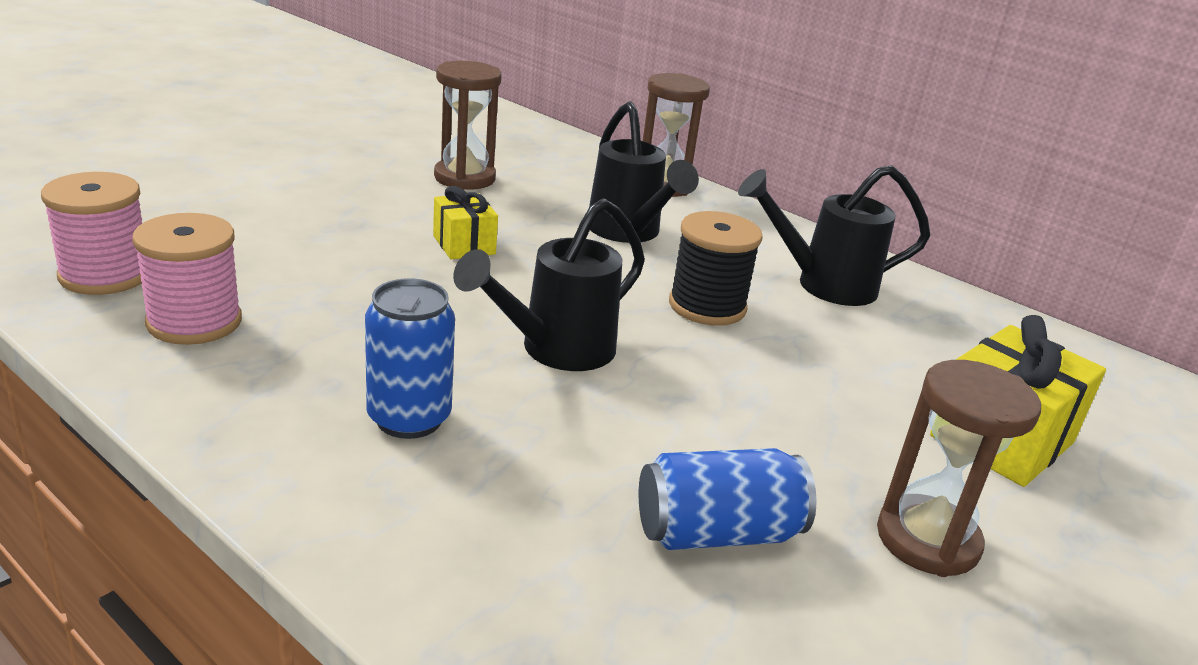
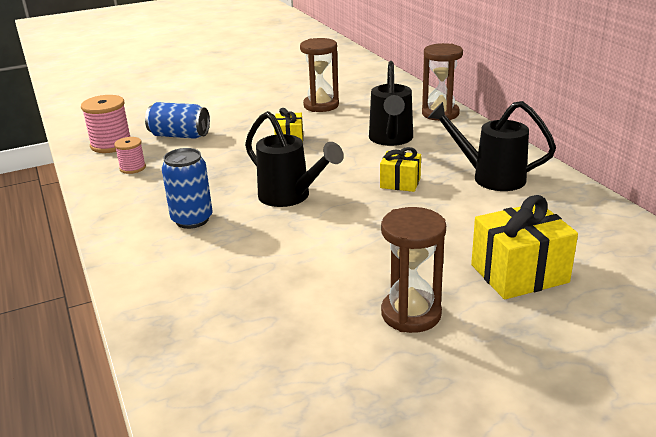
camera: 30 degrees right, 0 degrees up
pink spool [132,213,242,345] -> pink spool [114,137,146,174], size x0.59
black watering can [453,198,645,371] -> black watering can turned 120 degrees counterclockwise [245,111,344,207]
blue can [639,448,817,550] -> blue can moved to [145,102,210,139]
black spool [669,211,763,326] -> yellow gift [380,147,421,192]

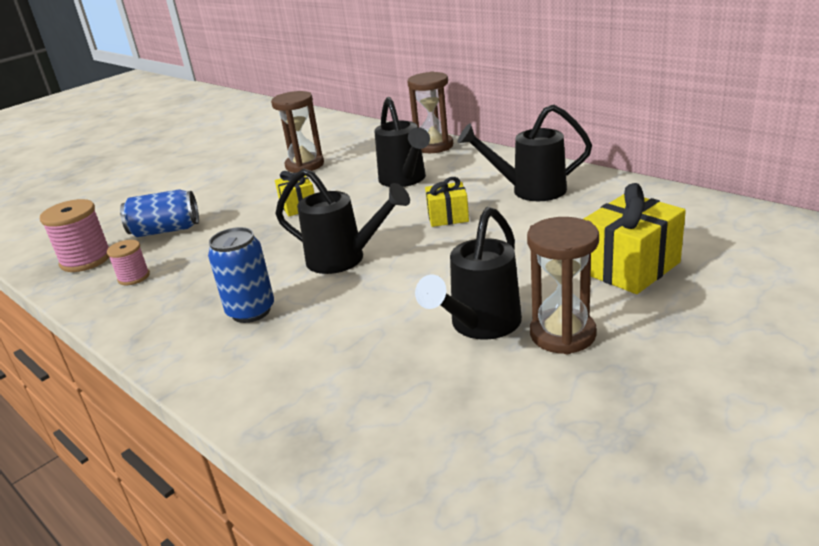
camera: 20 degrees left, 0 degrees up
none -> black watering can [415,207,522,340]

